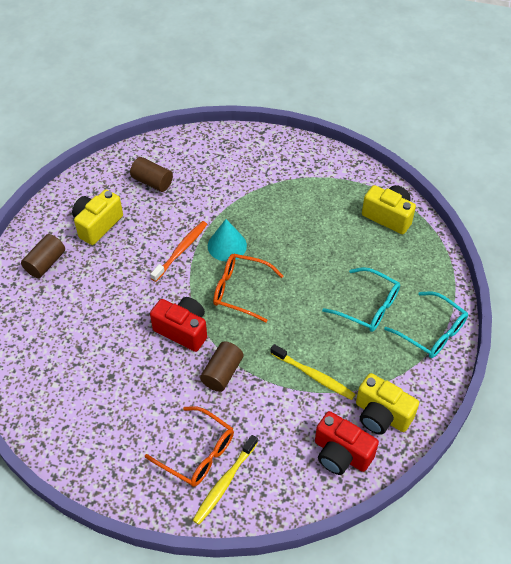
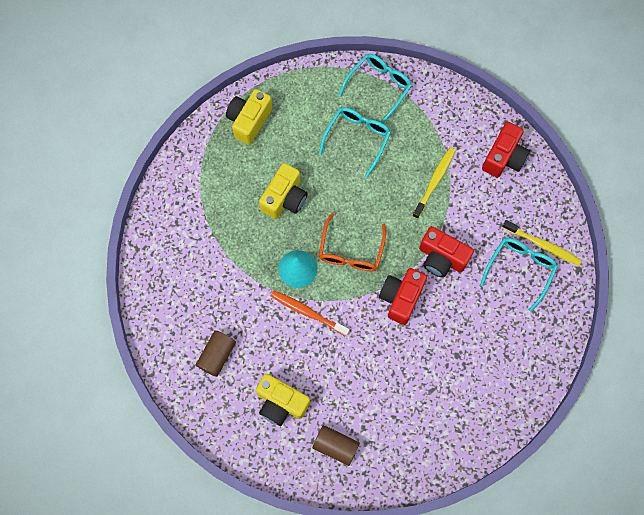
camera: 95 degrees left, 20 degrees up
orange glasses [145,406,234,487] -> turquoise glasses [480,238,558,312]
brown cylinder [200,342,244,392] -> red camera [419,226,474,278]
yellow camera [356,373,419,435] -> yellow camera moved to [259,163,308,219]

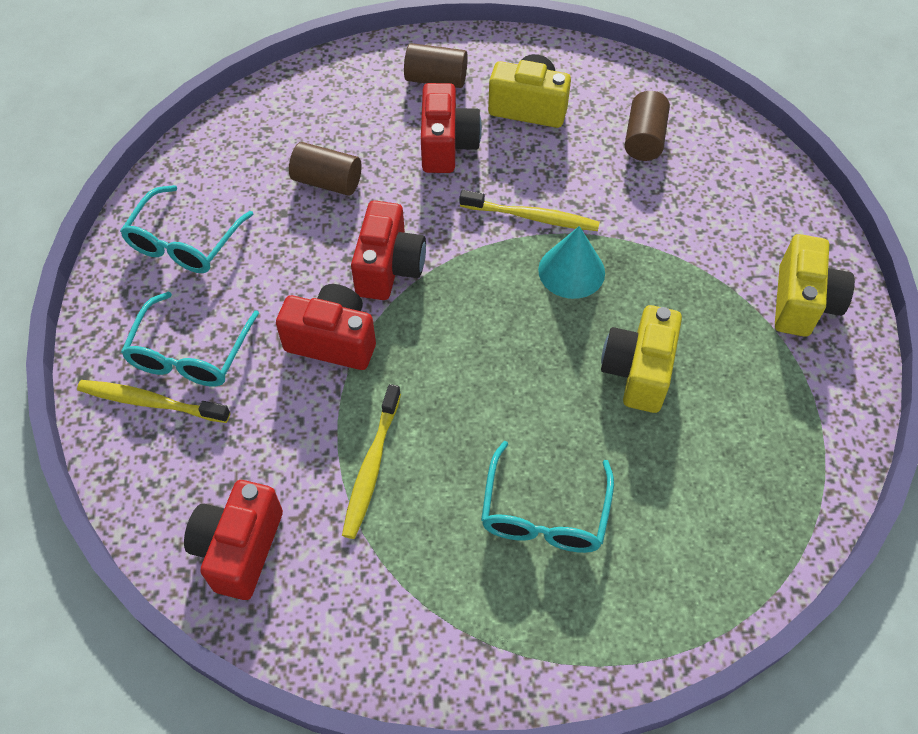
camera: 165 degrees right, 15 degrees down
yellow camera [226,89,272,145] -> yellow camera moved to [775,234,855,337]
orange toothbrush [271,291,350,336] -> yellow toothbrush [460,190,600,231]
orange glasses [319,213,386,271] -> none
turquoise glasses [339,54,412,124] -> turquoise glasses moved to [120,185,253,273]
none -> brown cylinder [289,142,362,196]
none -> red camera [421,83,482,173]

